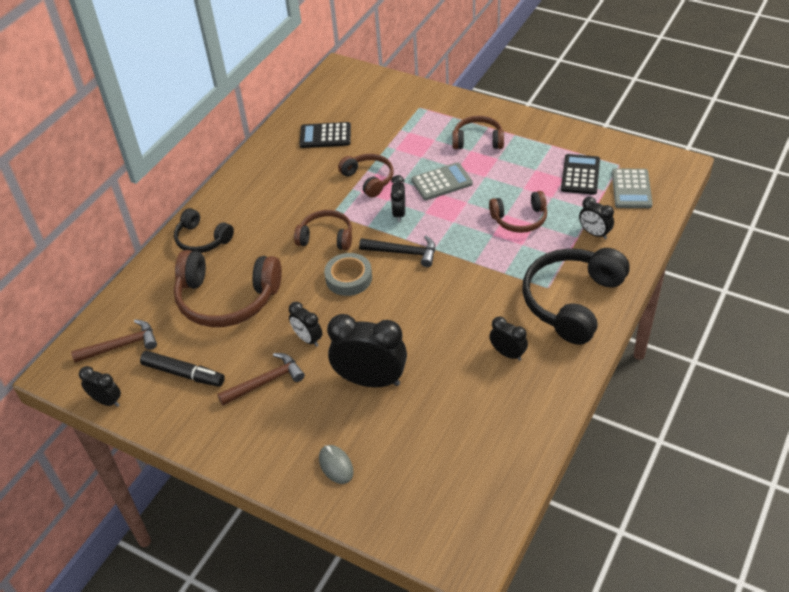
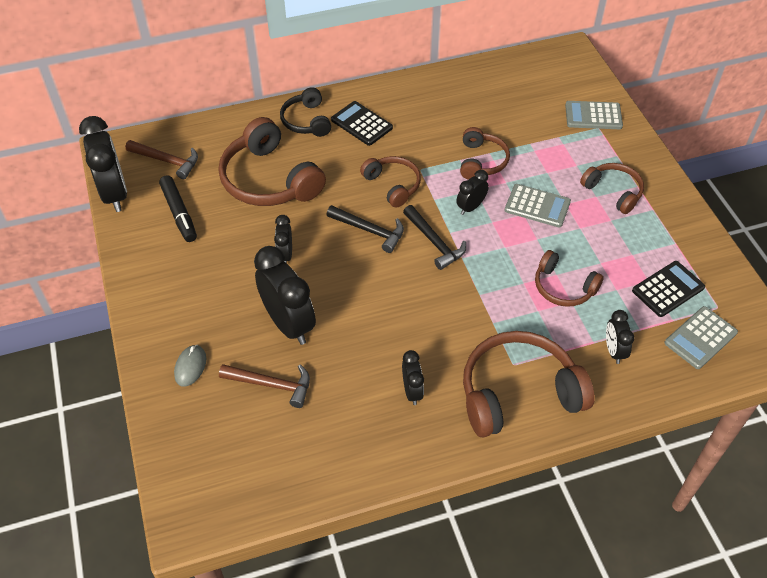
camera: 40 degrees right, 5 degrees up
black clock [79,366,121,407] -> black clock [79,116,127,212], size x1.93
brown hammer [217,353,305,406] -> brown hammer moved to [219,364,310,408]
black calculator [299,122,351,148] -> black calculator moved to [331,101,393,146]
grey tape [324,253,372,296] -> black hammer [327,205,404,253]
black headphones [522,248,630,345] -> brown headphones [463,331,595,438]
none -> grey calculator [565,101,623,129]

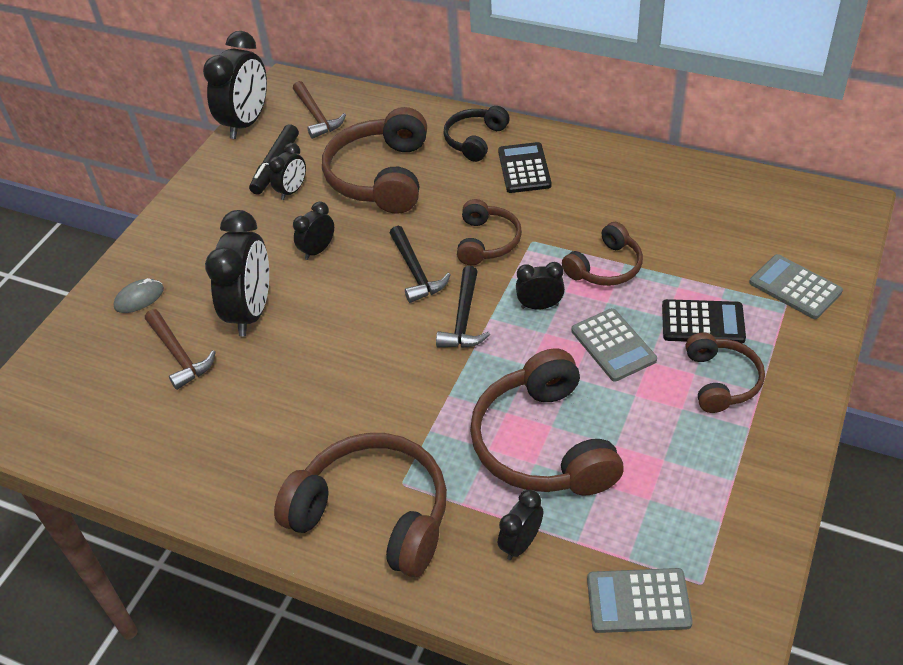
camera: 45 degrees right, 5 degrees down
black clock [402,350,424,405] -> black clock moved to [269,143,306,200]
brown headphones [535,250,604,307] -> brown headphones [470,348,624,495], size x1.75
black calculator [632,261,705,317] -> black calculator moved to [662,299,746,343]

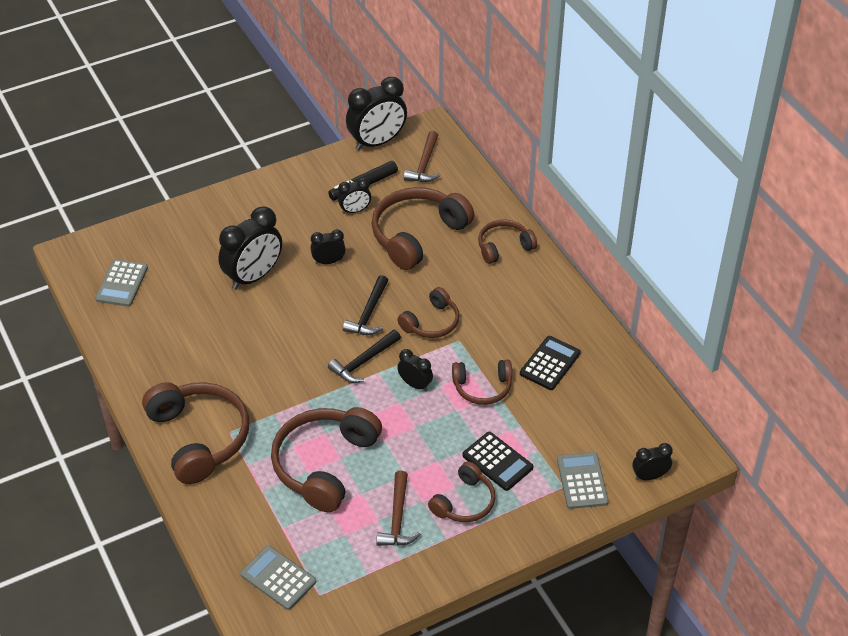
camera: 35 degrees right, 0 degrees up
grey mouse [114,278,164,313] -> none
brown hammer [145,309,216,390] -> brown hammer moved to [376,471,421,546]
black headphones [443,106,510,162] -> brown headphones [478,220,537,264]
black calculator [498,142,552,193] -> black calculator moved to [520,336,581,390]
black clock [498,490,543,560] -> black clock moved to [632,443,673,480]
grey calculator [571,308,657,382] -> grey calculator moved to [95,259,148,307]

